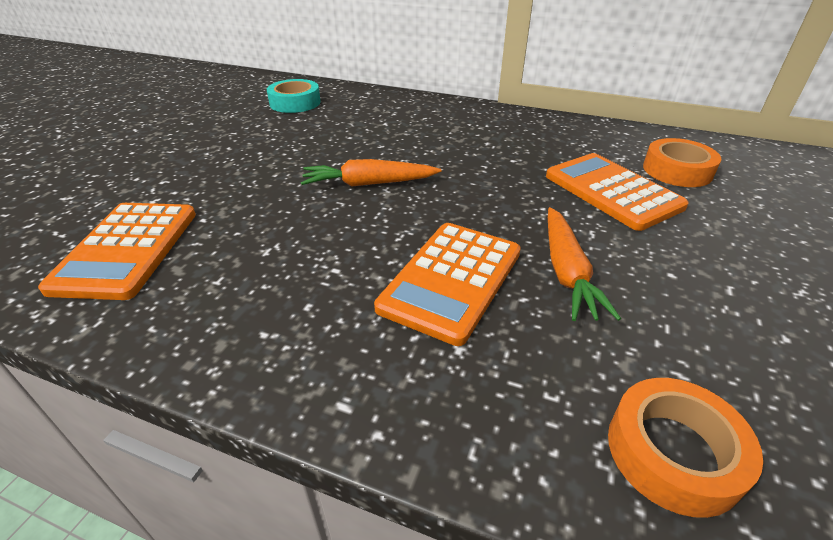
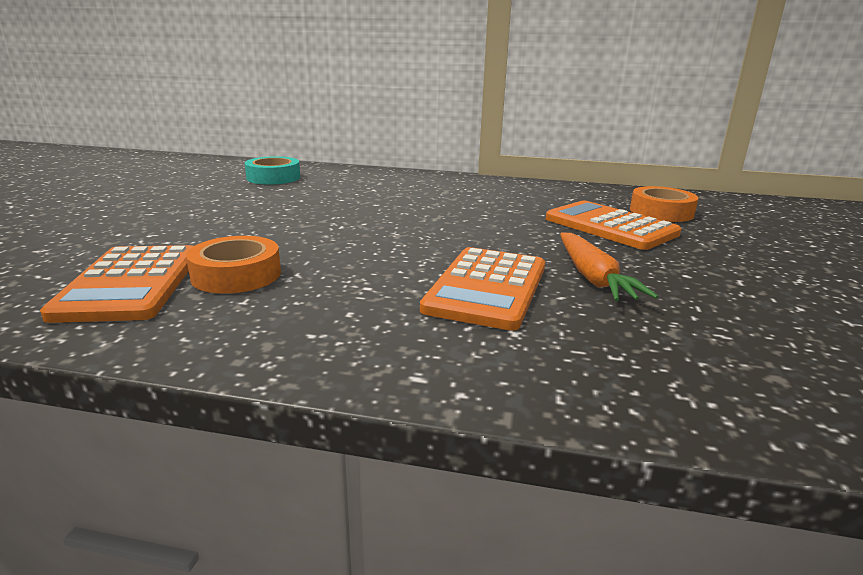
camera: 10 degrees left, 15 degrees down
orange carrot [301,159,441,187] -> none
orange tape [608,378,763,518] -> orange tape moved to [186,236,281,294]

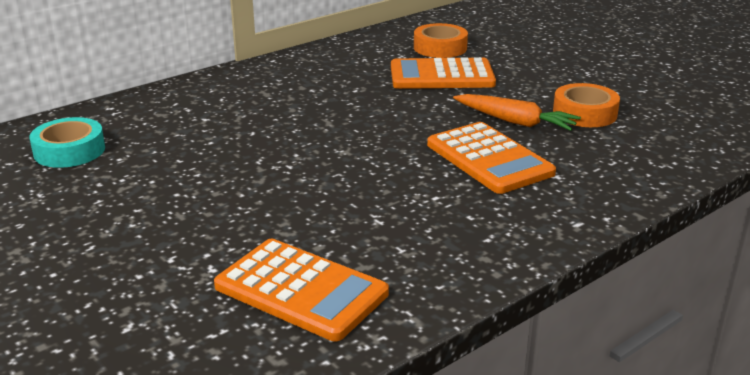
camera: 50 degrees left, 5 degrees up
orange tape [186,236,281,294] -> orange tape moved to [553,83,620,127]

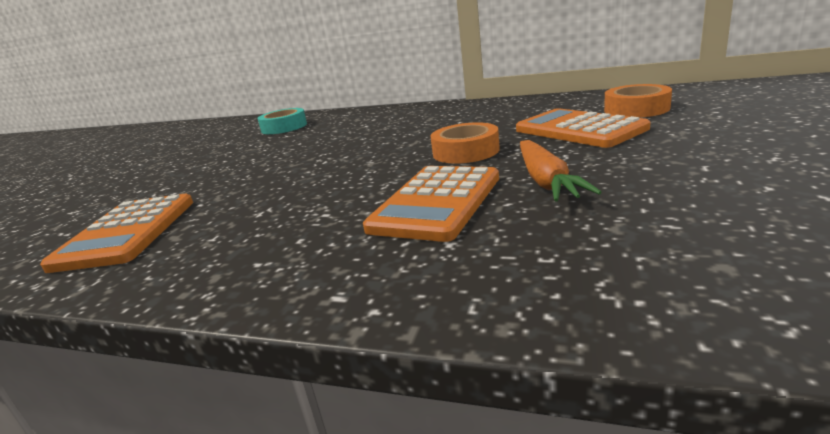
camera: 60 degrees right, 5 degrees down
orange tape [553,83,620,127] -> orange tape moved to [430,122,500,164]

